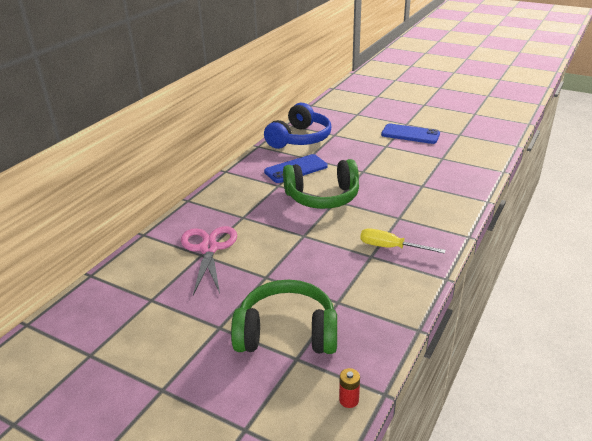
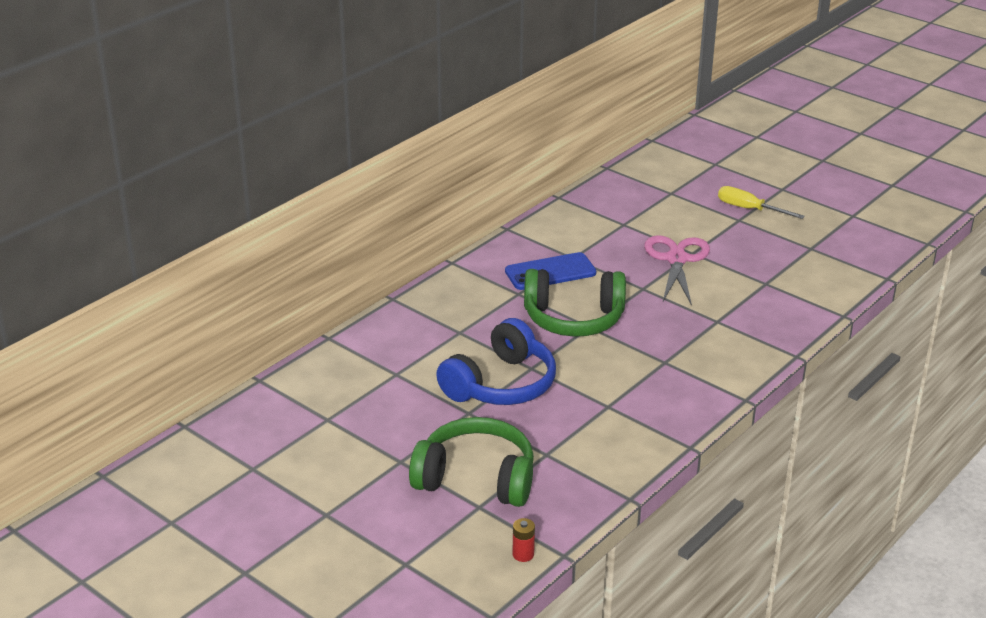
camera: 10 degrees right, 0 degrees up
pink scissors [181,226,237,295] -> pink scissors moved to [644,235,710,306]
blue headphones [264,103,332,149] -> blue headphones moved to [436,318,556,405]
yellow screwdriver [360,228,446,254] -> yellow screwdriver moved to [718,186,805,219]
blue phone [381,124,440,144] -> none

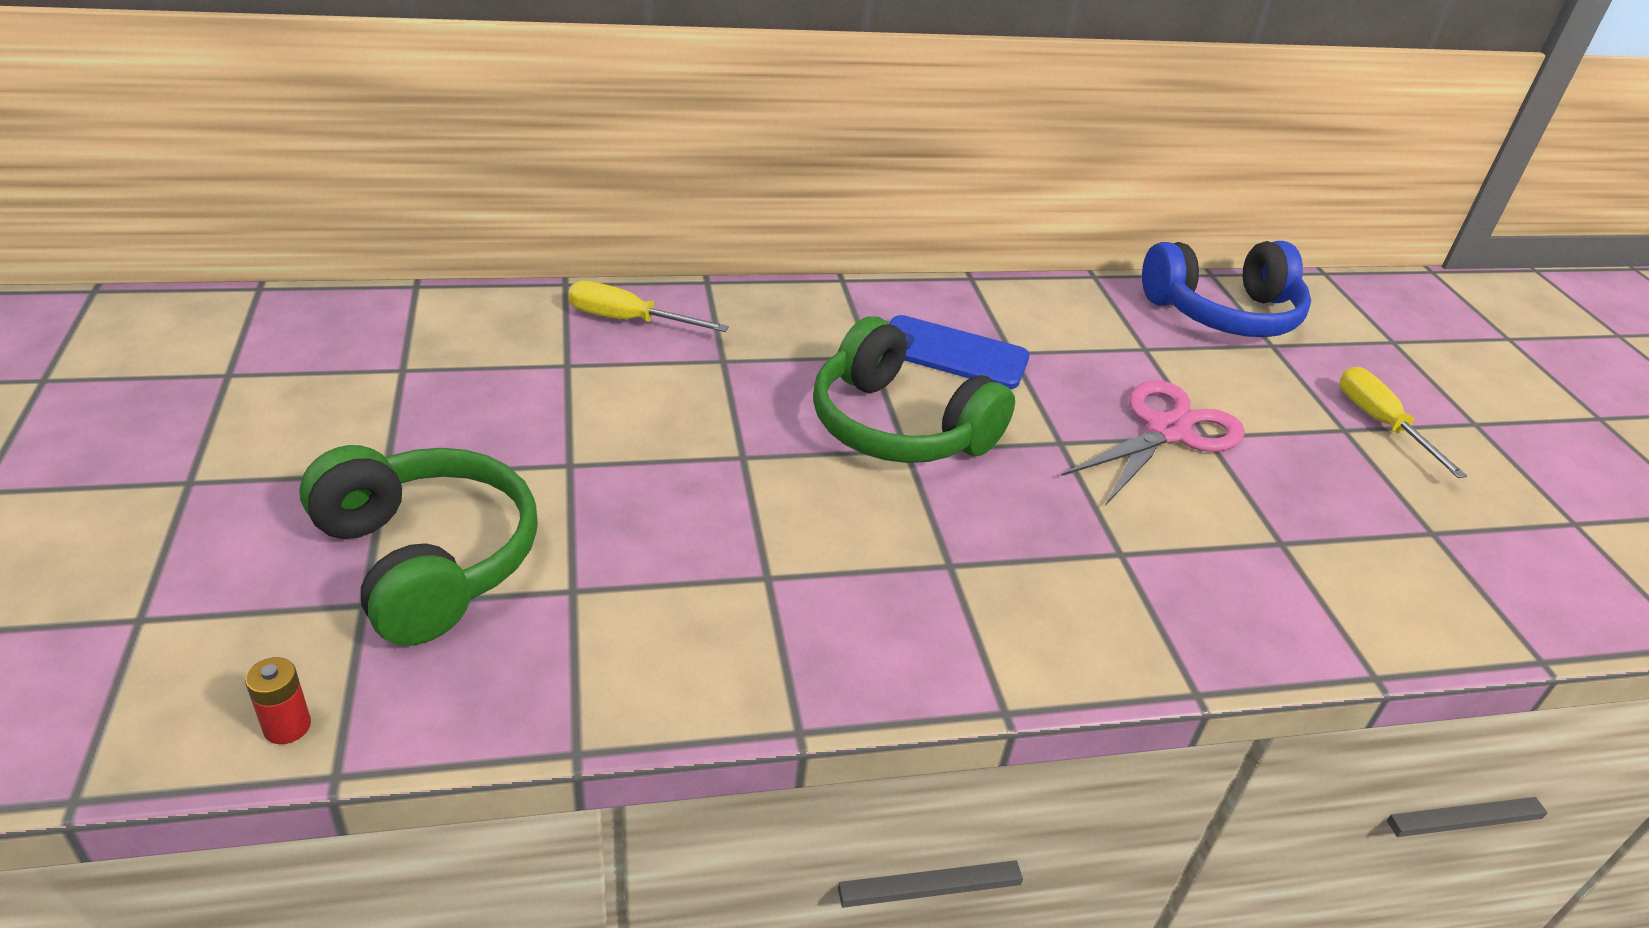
camera: 35 degrees right, 5 degrees up
blue headphones [436,318,556,405] -> blue headphones moved to [1142,241,1311,337]
none -> yellow screwdriver [568,281,729,332]

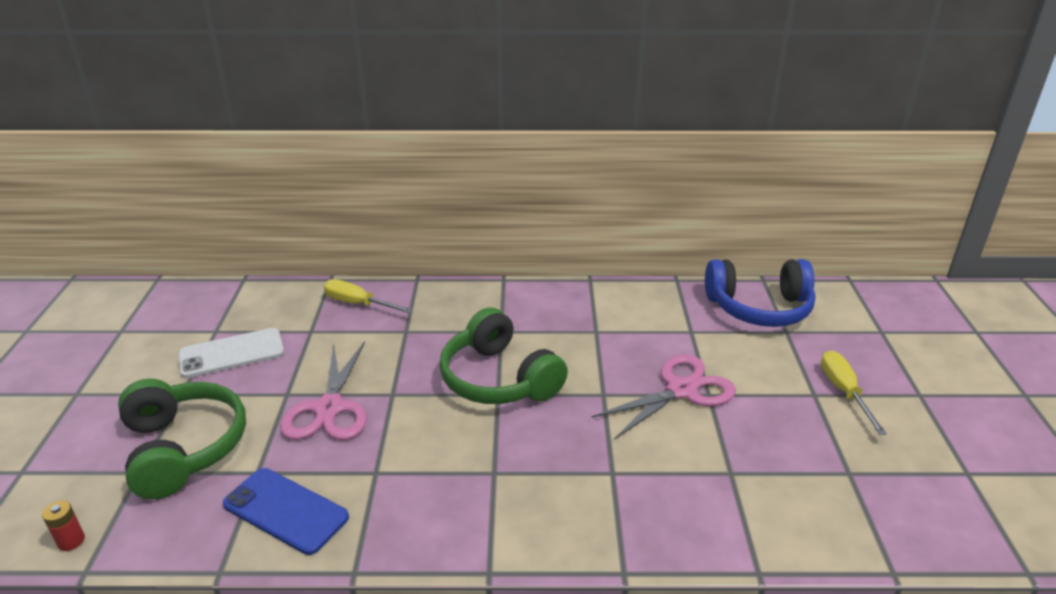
camera: 15 degrees right, 5 degrees down
blue phone [889,315,1030,389] -> blue phone moved to [223,468,349,555]
none -> white phone [178,328,284,378]
none -> pink scissors [280,341,367,440]

